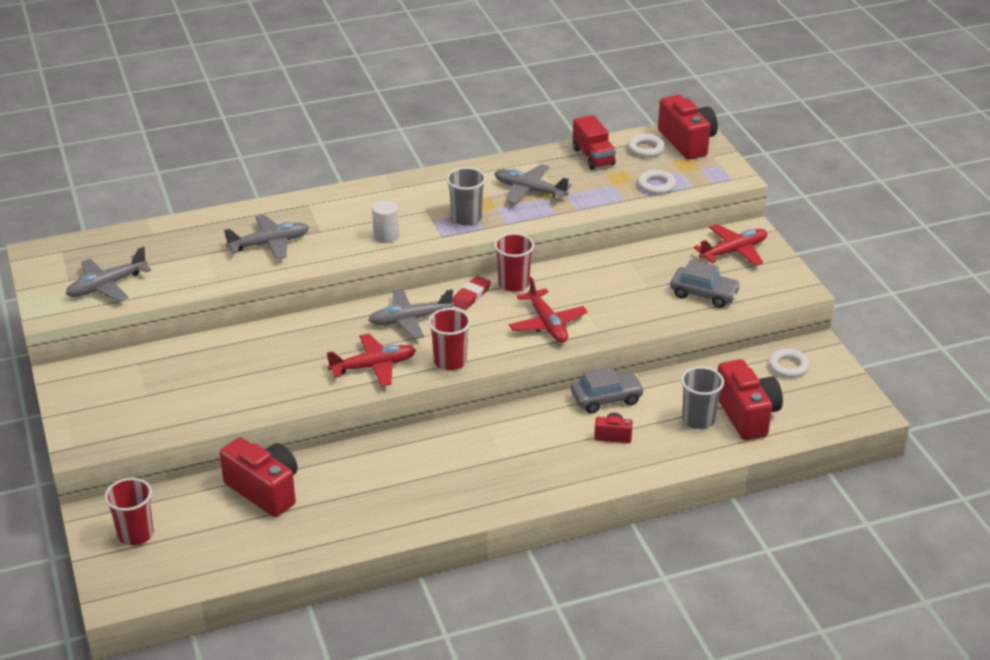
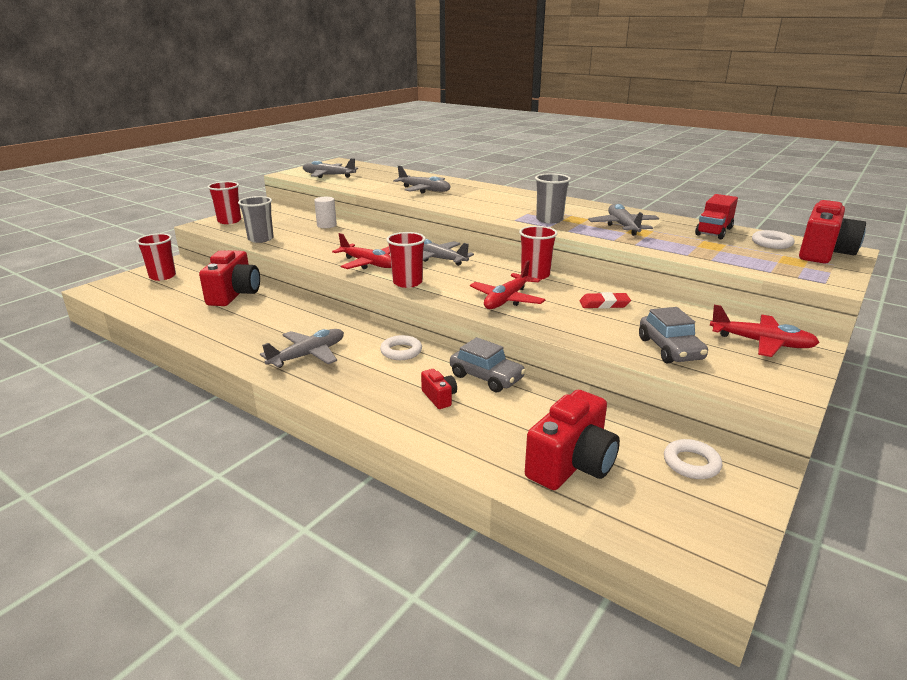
camera: 55 degrees right, 10 degrees down
white cylinder [372,200,399,243] -> white cylinder moved to [314,197,337,228]
red eraser [452,276,491,310] -> red eraser moved to [580,292,631,309]
white ring [637,170,676,195] -> white ring moved to [380,335,422,360]
grey cup [681,367,724,429] -> grey cup moved to [238,196,274,243]
none -> red cup [208,181,241,224]
none -> grey plane [260,329,344,368]

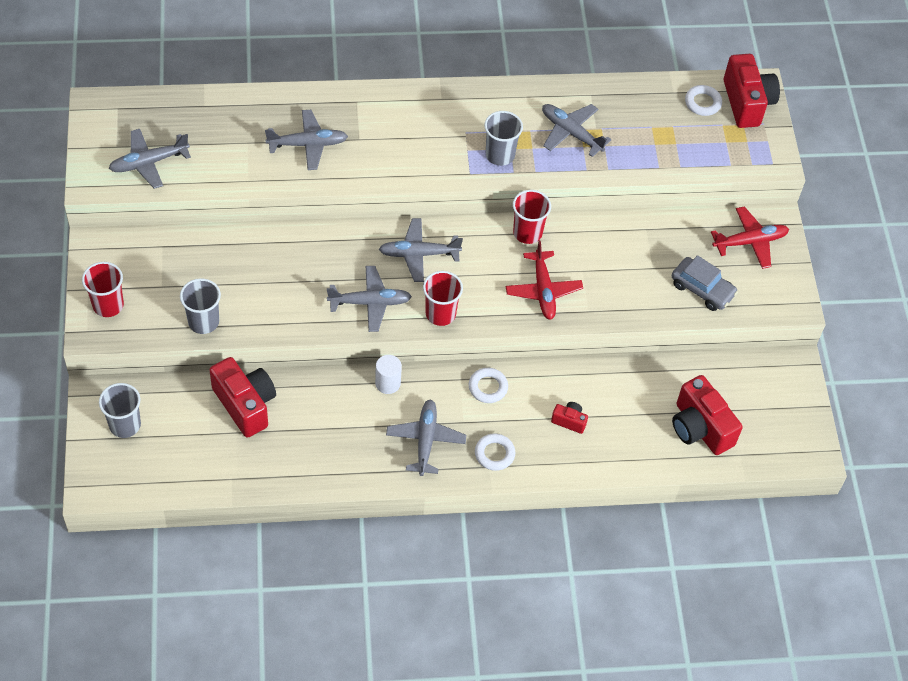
camera: 45 degrees left, 30 degrees up
red cup [136,233,176,281] -> grey cup [99,383,141,438]
white cylinder [314,197,337,228] -> white cylinder moved to [375,355,402,394]
red plane [332,233,392,269] -> grey plane [327,266,412,332]
grey car [450,337,526,393] -> none
red camera [525,390,620,490] -> red camera turned 150 degrees clockwise [672,375,743,455]
red eraser [580,292,631,309] -> none
white ring [664,439,722,479] -> white ring moved to [475,433,515,471]
red truck [695,194,738,239] -> none

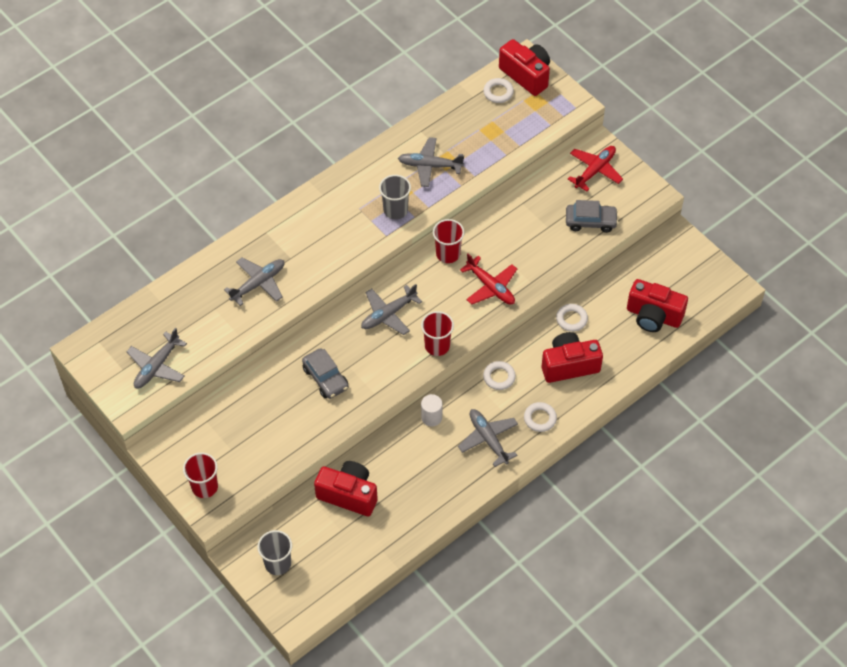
camera: 30 degrees left, 0 degrees up
grey cup [180,278,221,334] -> none
grey plane [327,266,412,332] -> none
red camera [551,402,588,434] -> red camera [542,332,603,383], size x2.08
none -> grey car [302,348,348,399]
none -> white ring [556,304,588,332]

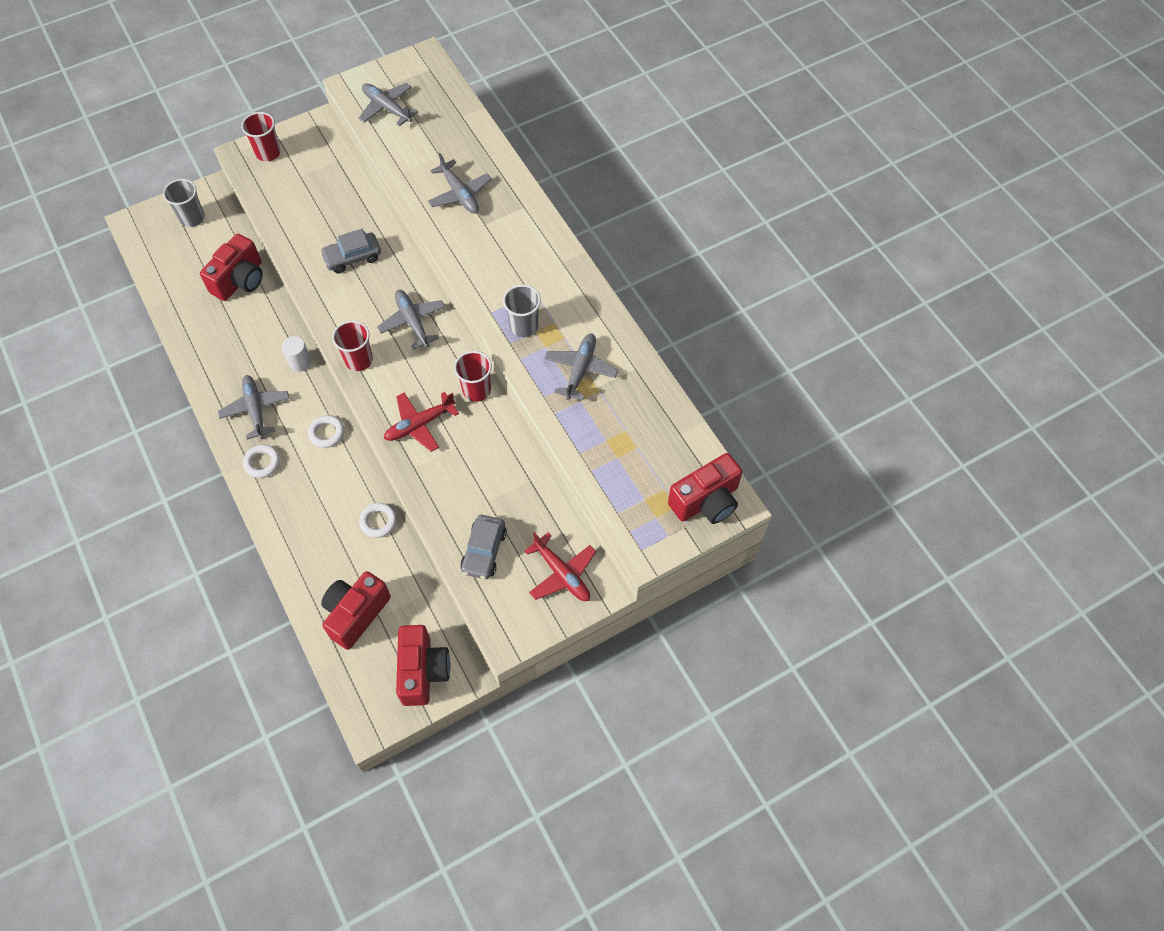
camera: 100 degrees right, 5 degrees up
grey plane [458,409,518,467] -> grey plane turned 90 degrees counterclockwise [218,375,290,439]
white ring [483,78,514,103] -> none
red camera [542,332,603,383] -> red camera moved to [396,625,451,706]

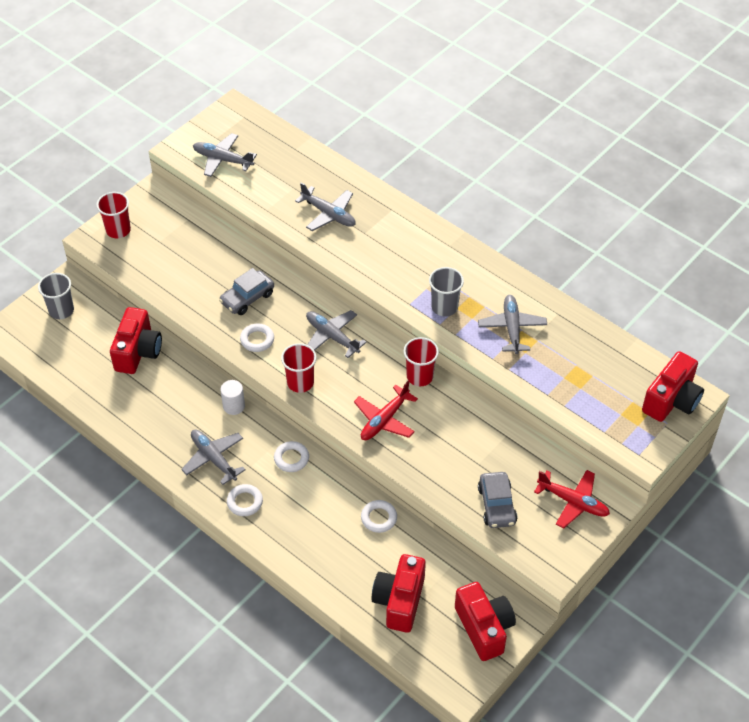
camera: 20 degrees left, 10 degrees down
none -> white ring [240,323,274,352]

